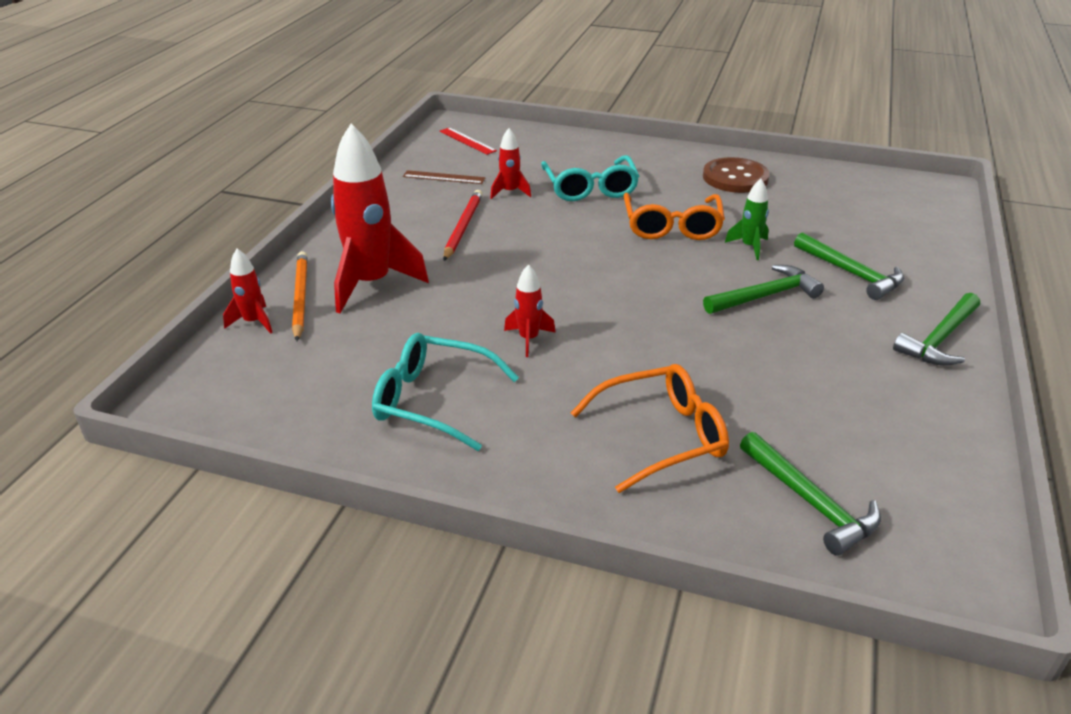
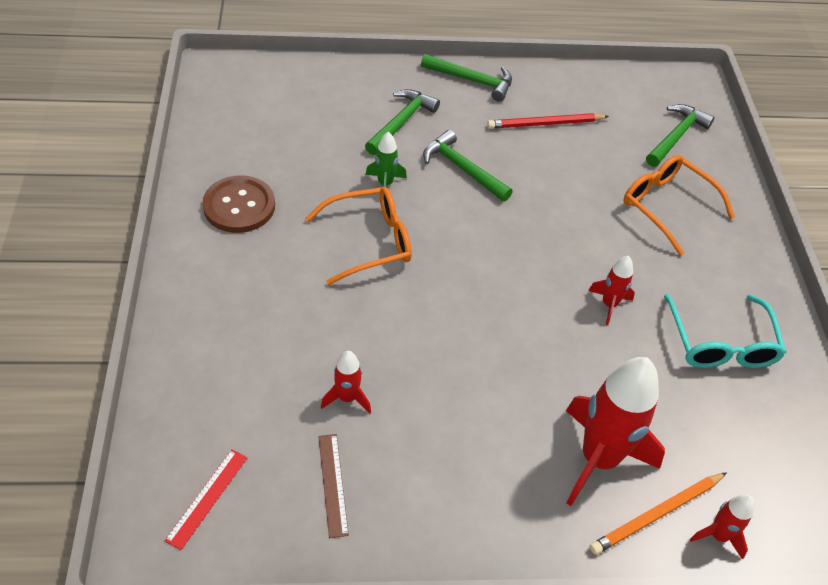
camera: 115 degrees left, 15 degrees up
red pencil [443,190,483,261] -> red pencil moved to [487,113,609,129]
turquoise glasses [541,155,639,201] -> none

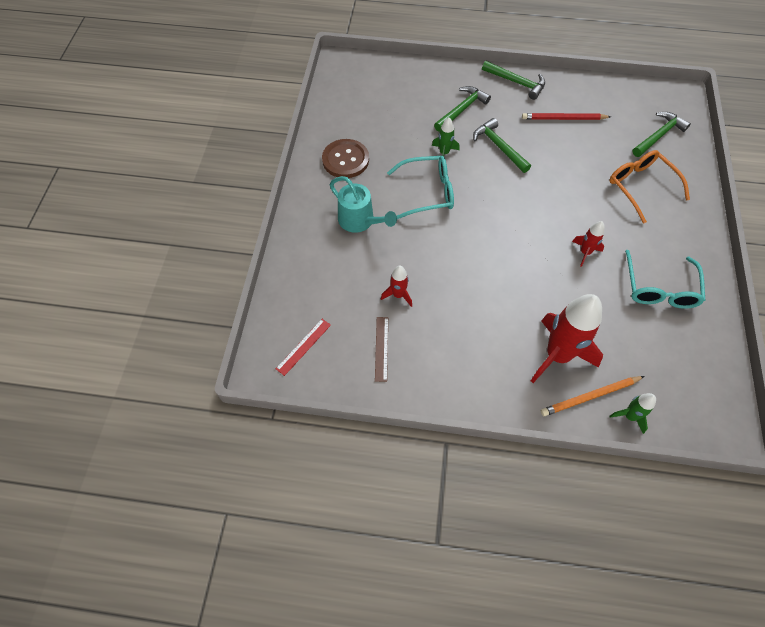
camera: 15 degrees right, 10 degrees up
orange glasses [305,187,412,285] -> turquoise glasses [387,156,454,219]
red rocket [690,494,755,560] -> green rocket [610,393,656,434]
none -> turquoise watering can [330,176,397,233]

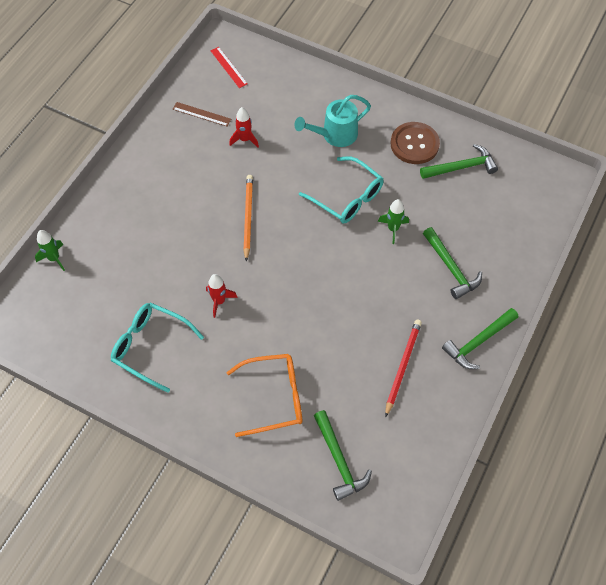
camera: 110 degrees right, 0 degrees up
turquoise glasses [387,156,454,219] -> turquoise glasses turned 60 degrees counterclockwise [299,156,384,224]
green hammer [473,118,531,173] -> green hammer moved to [420,144,498,179]
red rocket [531,294,603,383] -> none
orange pencil [541,376,644,416] -> orange pencil moved to [243,175,253,262]

